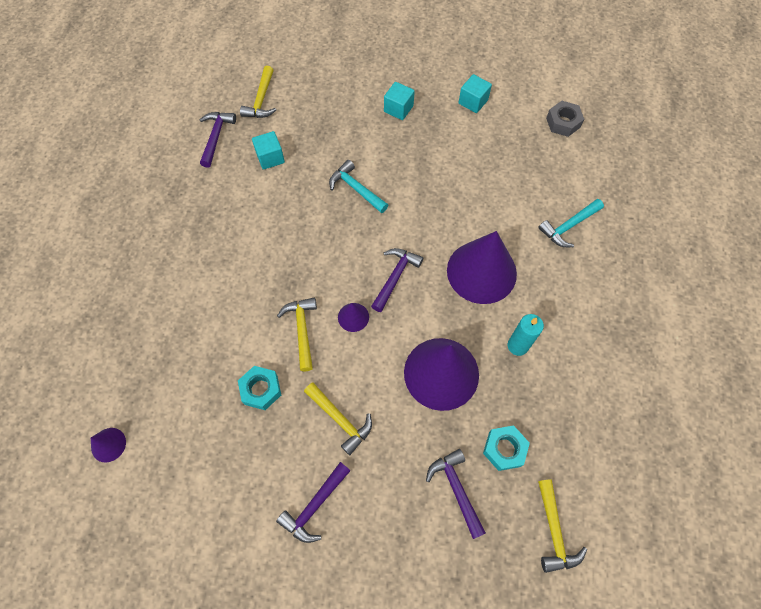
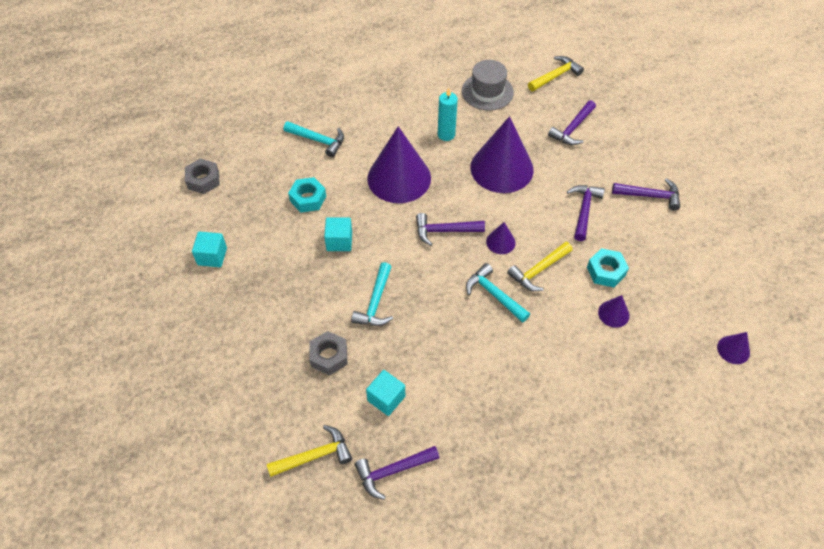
camera: 120 degrees left, 10 degrees down
yellow hammer [304,383,372,455] -> purple hammer [567,185,605,241]
turquoise cube [384,82,415,120] -> turquoise cube moved to [324,217,352,251]
turquoise nut [483,425,530,471] -> turquoise nut moved to [288,177,326,212]
none -> grey nut [309,331,348,375]
none -> grey hat [462,60,514,111]
none -> turquoise hammer [466,263,530,323]
none -> purple cone [598,295,630,328]

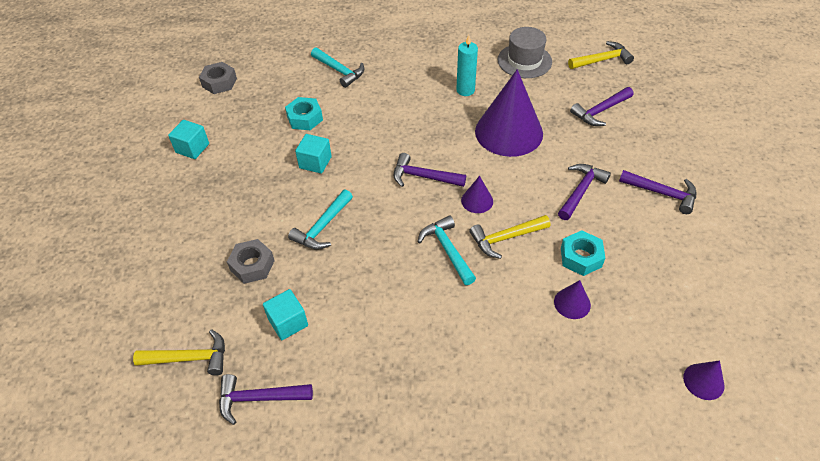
camera: 20 degrees right, 5 degrees down
purple cone [367,126,431,203] -> none

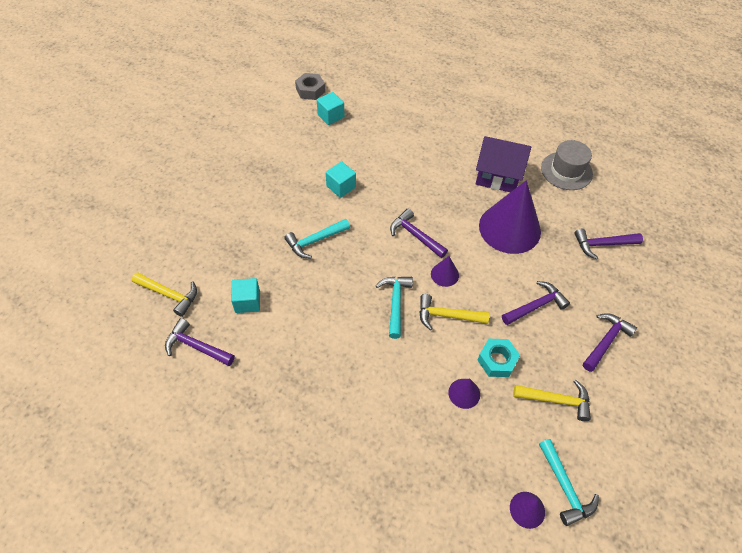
camera: 25 degrees right, 5 degrees up
turquoise cube [168,120,209,159] -> turquoise cube moved to [317,92,345,125]
grey nut [227,239,275,284] -> none
turquoise nut [285,97,323,130] -> none
turquoise hammer [311,47,364,88] -> turquoise hammer moved to [539,439,599,526]
turquoise candle [456,35,478,96] -> purple house [476,136,531,192]
yellow hammer [568,41,634,69] -> yellow hammer moved to [513,380,591,421]
purple hammer [619,170,696,214] -> purple hammer turned 105 degrees counterclockwise [583,313,637,372]

